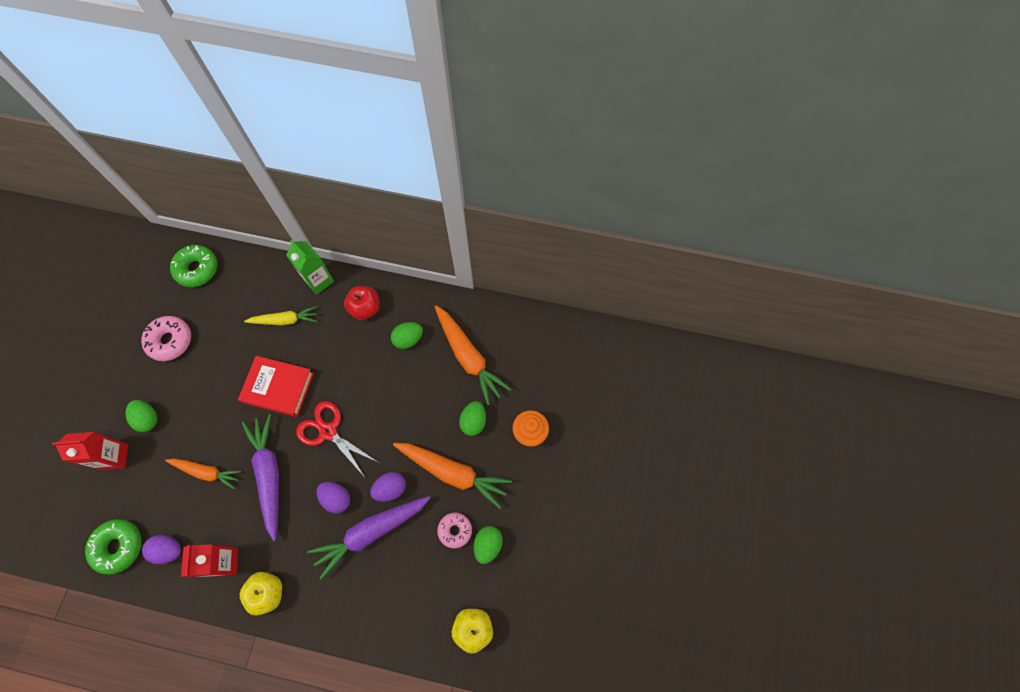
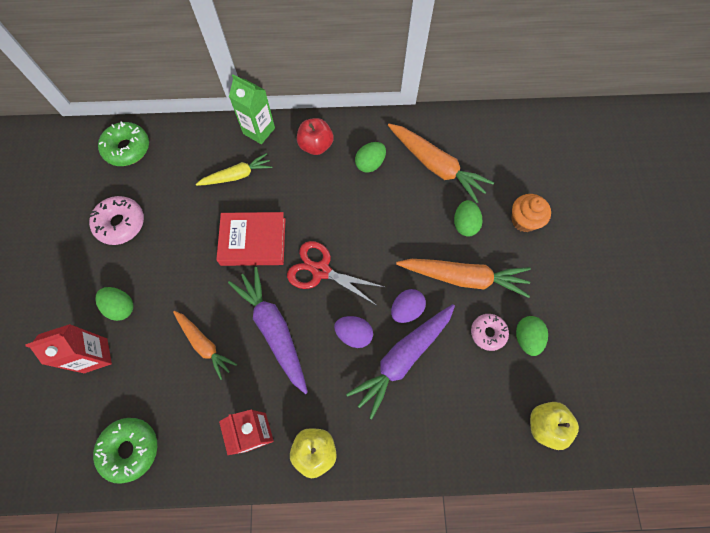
camera: 15 degrees left, 0 degrees up
purple egg [142,535,181,564] -> none
orange carrot [165,459,242,489] -> orange carrot turned 45 degrees clockwise [173,311,237,380]

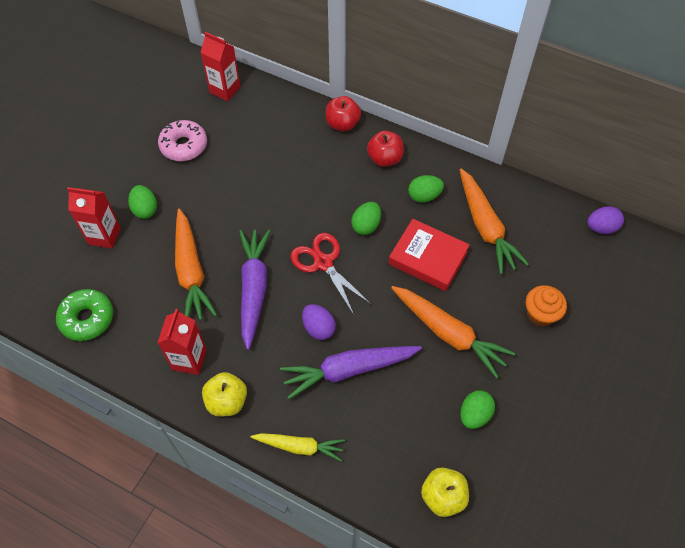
camera: 30 degrees right, 10 degrees down
green donut [98,121,149,166] -> red carton [200,32,240,101]
orange carrot [173,311,237,380] -> orange carrot [175,209,217,320], size x1.59
yellow carrot [196,153,272,186] -> yellow carrot moved to [251,433,345,462]
red book [216,212,285,266] -> red book moved to [388,219,470,291]
green carton [229,74,275,144] -> red apple [326,96,361,132]
purple egg [391,289,426,323] -> purple egg moved to [588,206,624,234]
green egg [454,200,482,237] -> green egg moved to [351,202,381,235]
pink donut [471,314,509,351] -> none

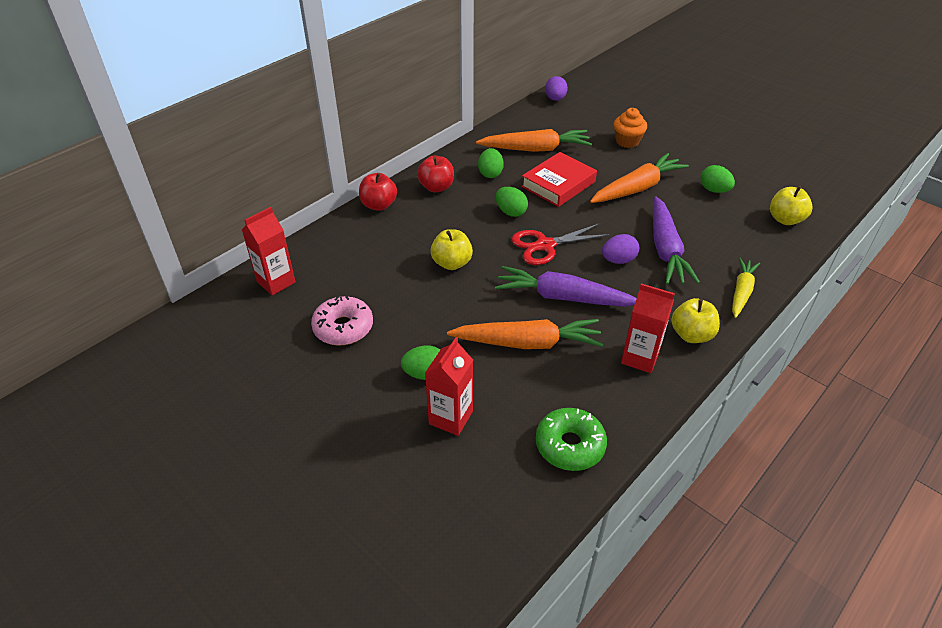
camera: 75 degrees left, 15 degrees down
none -> yellow apple [431,229,473,270]

